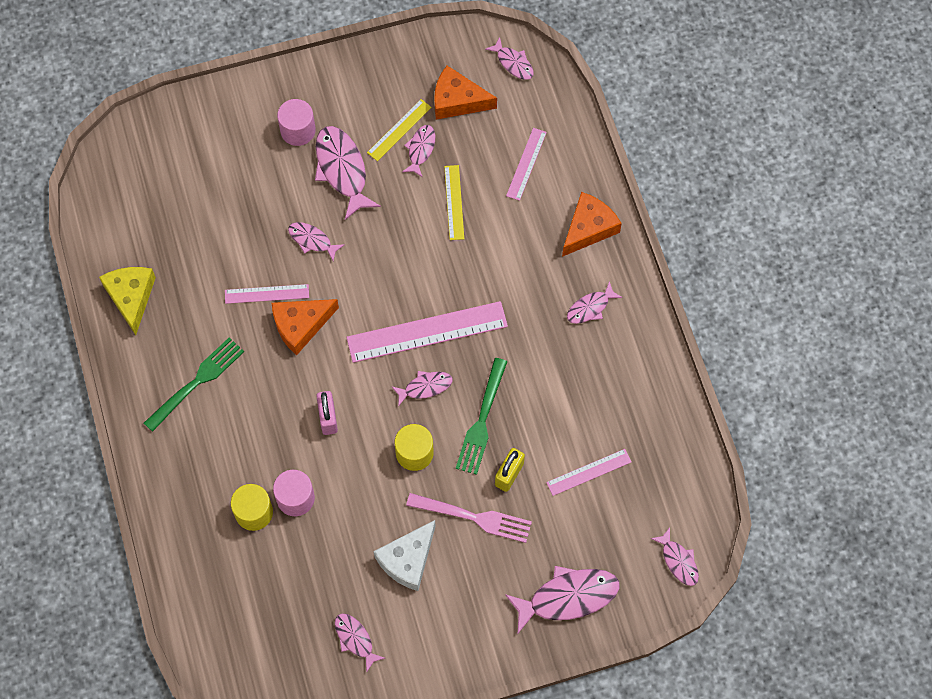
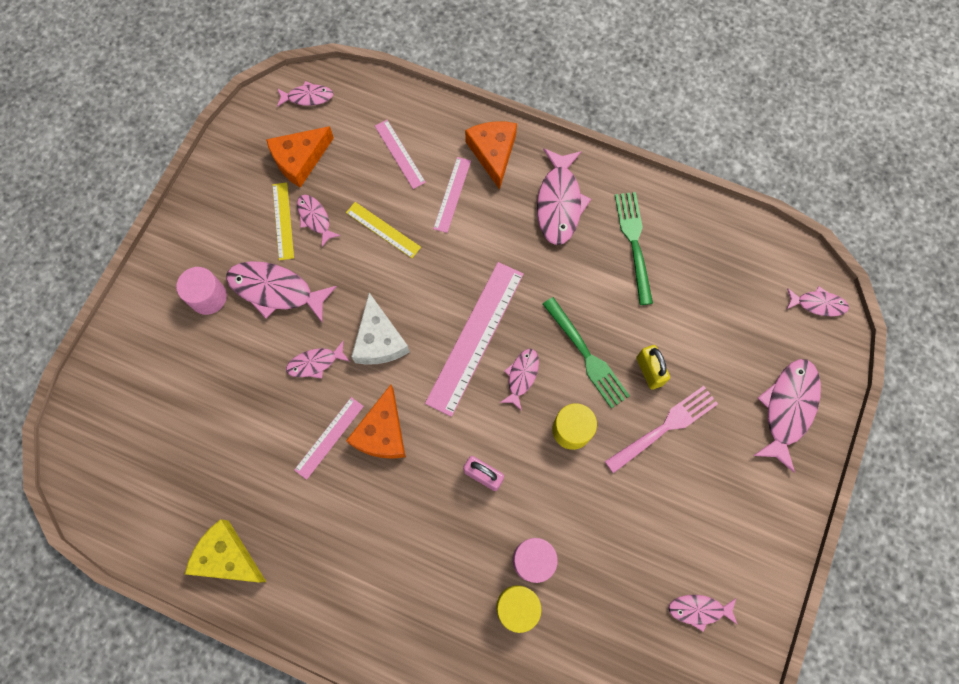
camera: 50 degrees left, 5 degrees up
green fork [144,338,244,432] -> green fork moved to [615,192,653,305]
white cheese [374,520,436,591] -> white cheese moved to [351,293,410,365]
pink ruler [546,449,631,496] -> pink ruler moved to [433,157,471,233]
pink fish [567,281,623,324] -> pink fish [537,148,591,245], size x1.79

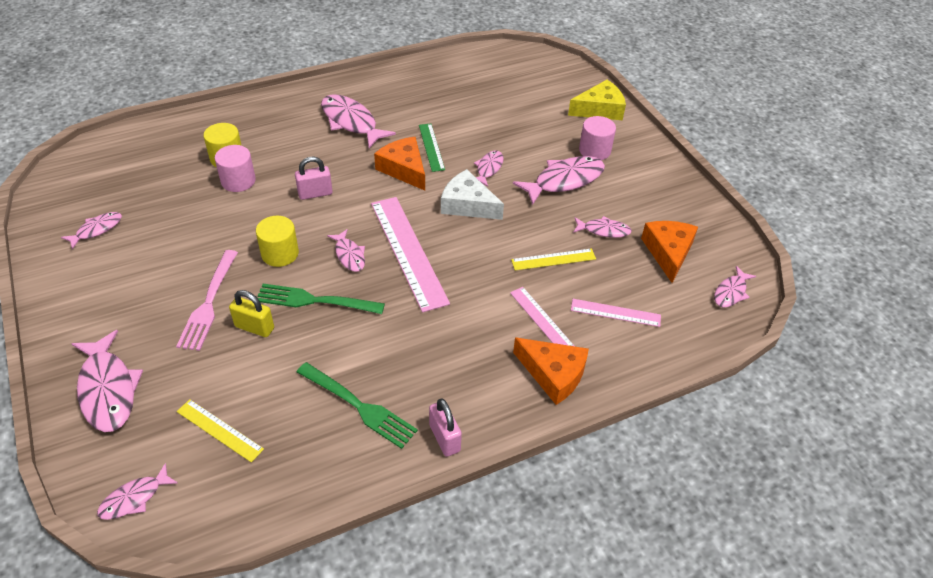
camera: 130 degrees right, 25 degrees down
yellow cheese [185,519,266,583] -> yellow cheese moved to [568,80,626,120]
yellow ruler [272,182,294,261] -> yellow ruler moved to [177,399,264,462]
pink ruler [294,397,364,480] -> green ruler [419,123,445,172]
pink fish [537,148,591,245] -> pink fish moved to [321,94,396,148]
none -> pink padlock [429,399,462,457]

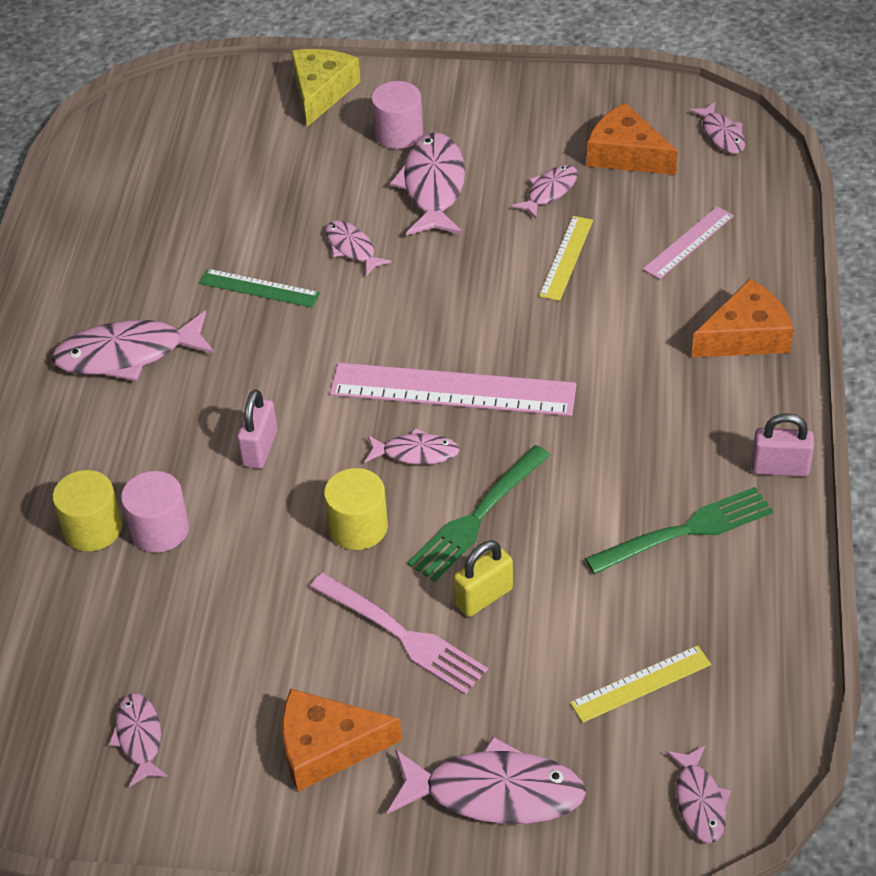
camera: 55 degrees left, 0 degrees up
orange cheese [374,137,425,191] -> orange cheese moved to [282,688,402,792]
white cheese [441,169,504,220] -> none
pink ruler [510,287,574,346] -> none

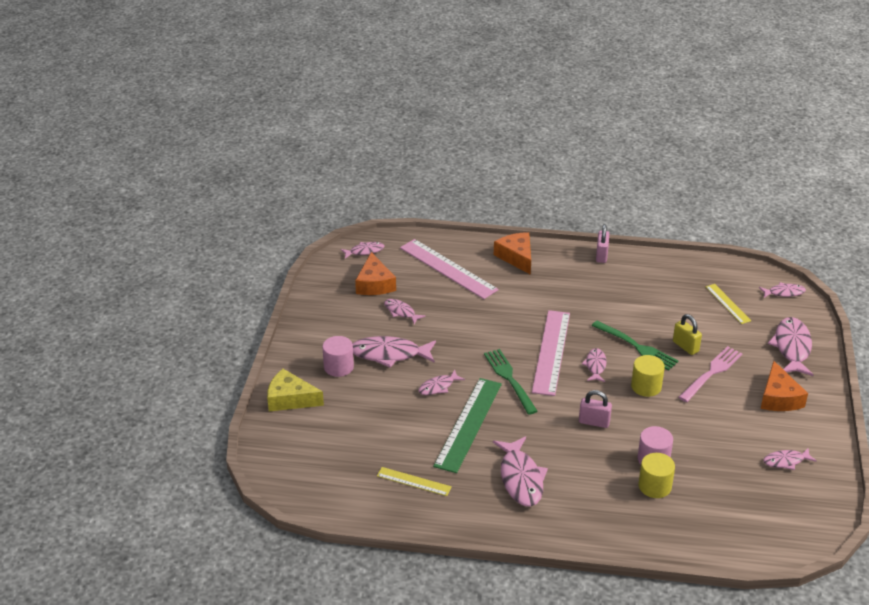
camera: 90 degrees left, 10 degrees down
green ruler [199,269,320,308] -> green ruler [433,378,502,473], size x1.88
yellow ruler [539,216,593,301] -> yellow ruler moved to [377,467,452,496]
green fork [585,487,773,574] -> green fork moved to [484,349,538,415]
orange cheese [587,103,678,175] -> orange cheese turned 45 degrees counterclockwise [355,252,396,295]
pink ruler [643,206,734,279] -> pink ruler [400,239,499,299], size x1.88

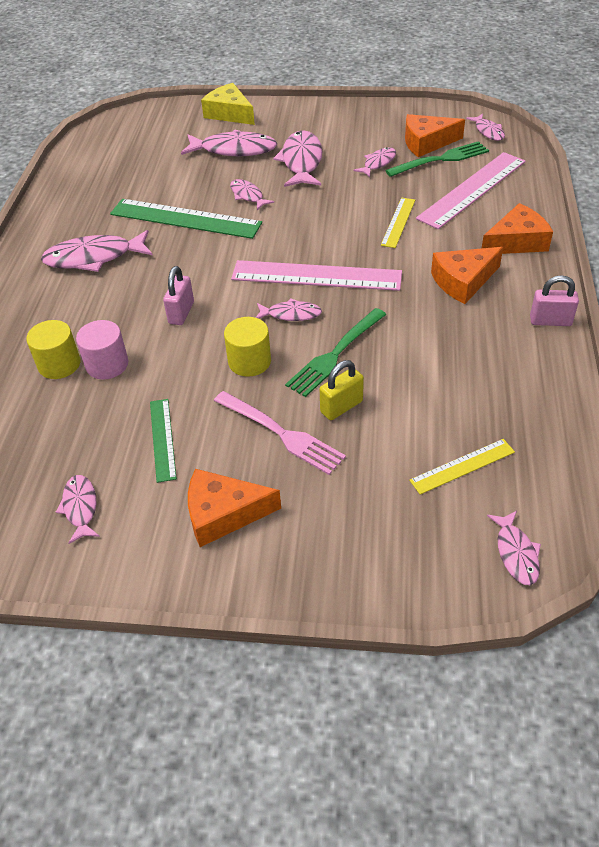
camera: 90 degrees right, 10 degrees up
yellow cheese [267,369,324,411] -> yellow cheese turned 60 degrees counterclockwise [201,83,255,125]
pink cylinder [322,336,354,377] -> none
yellow ruler [377,467,452,496] -> yellow ruler moved to [381,198,415,248]
green fork [484,349,538,415] -> green fork moved to [385,141,489,177]
pink fish [768,317,814,376] -> pink fish moved to [181,130,277,156]
none -> green ruler [150,399,177,483]
none -> orange cheese [431,247,503,304]

